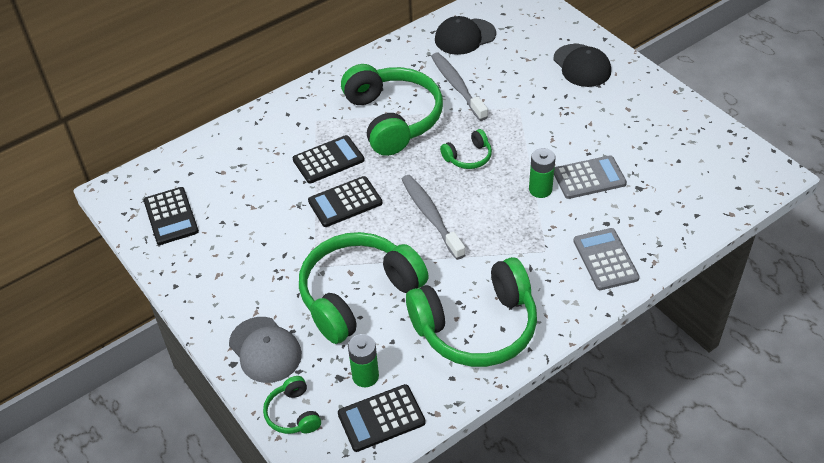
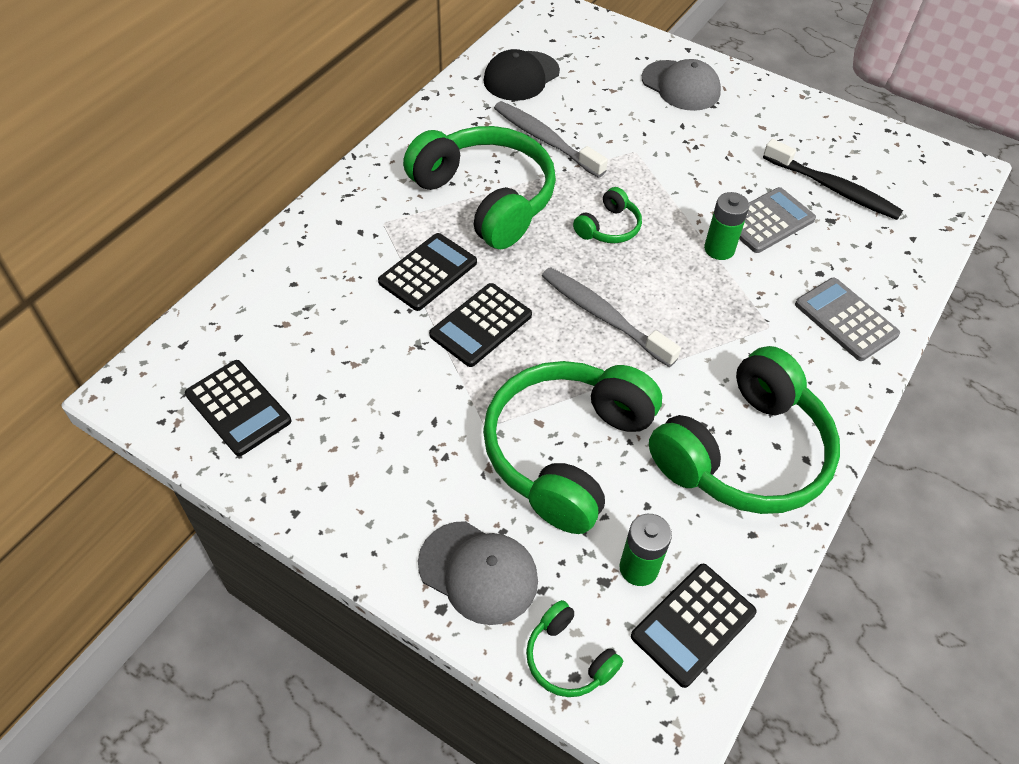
camera: 25 degrees left, 5 degrees up
black cap [553,44,611,87] -> grey cap [642,59,721,111]
none -> black toothbrush [763,139,903,220]

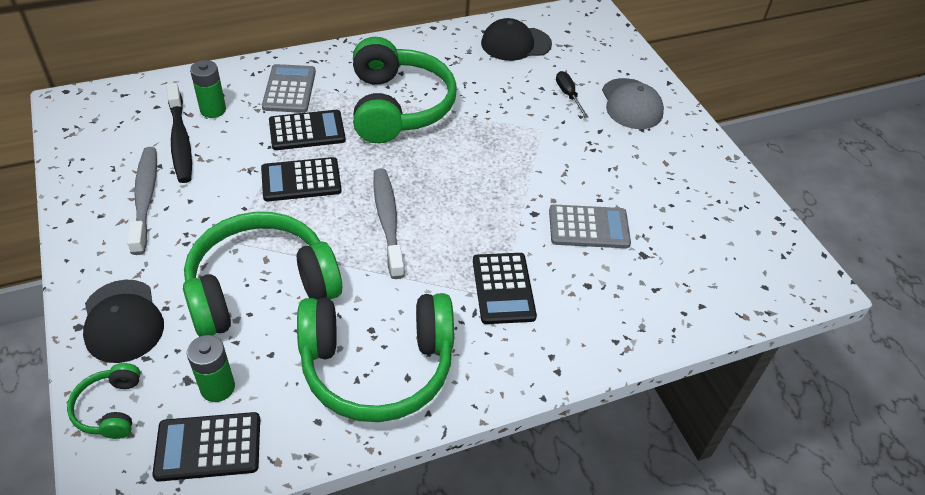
camera: 35 degrees right, 5 degrees down
black calculator [185,360,291,456] -> black calculator moved to [473,253,537,324]
grey cap [418,521,538,625] -> black cap [83,280,164,363]
grey toothbrush [494,101,608,178] -> grey toothbrush moved to [127,147,157,255]
green headphones [573,187,642,243] -> none
green battery [704,192,749,260] -> green battery moved to [190,60,226,118]
black toothbrush [763,139,903,220] -> black toothbrush moved to [167,83,192,183]
grey calculator [795,278,900,361] -> grey calculator moved to [262,64,316,113]
none -> black screwdriver [556,71,589,118]

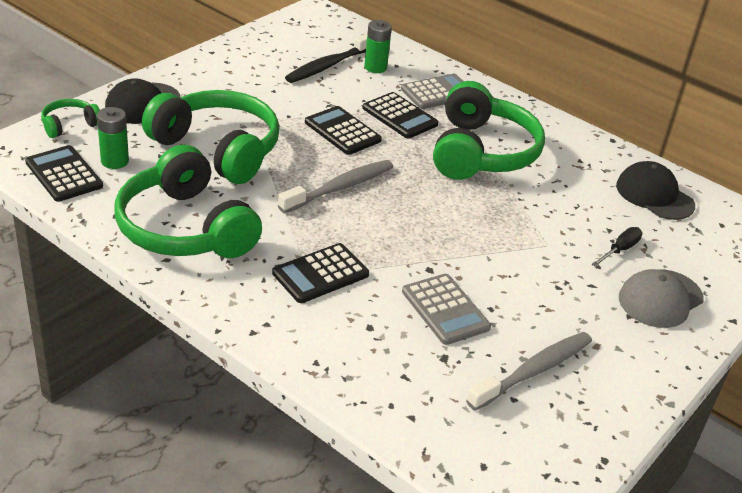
camera: 60 degrees right, 10 degrees down
grey toothbrush [127,147,157,255] -> grey toothbrush moved to [466,332,592,411]
green headphones [353,37,457,143] -> green headphones turned 45 degrees counterclockwise [433,81,545,180]

